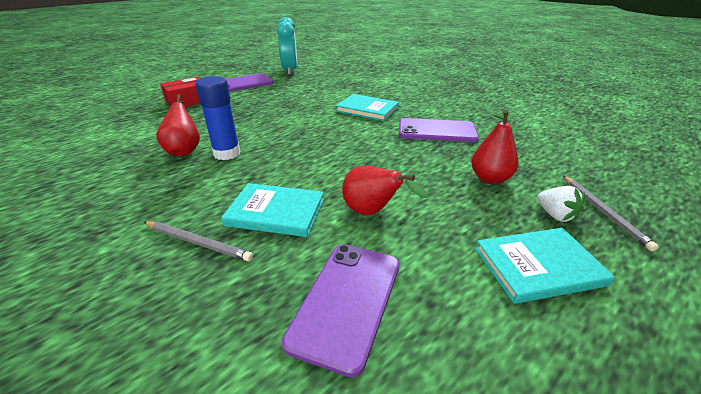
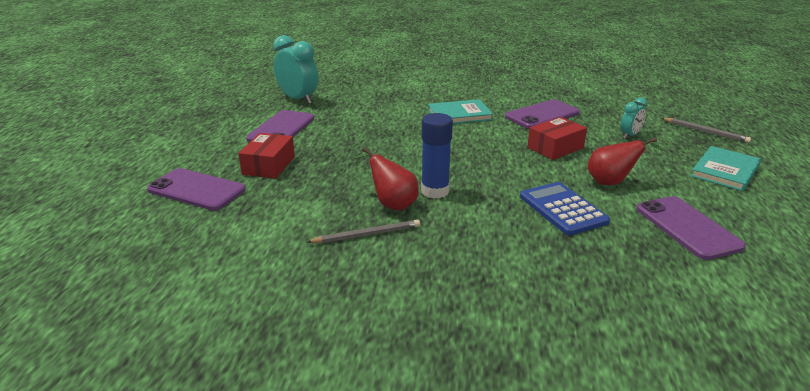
camera: 40 degrees left, 5 degrees down
grey pencil [144,221,253,261] -> grey pencil moved to [307,219,420,243]
turquoise book [221,183,324,237] -> blue calculator [520,182,610,235]
red pear [471,110,519,184] -> turquoise clock [620,97,647,139]
white strawberry [537,186,585,224] -> none
none -> purple phone [147,168,246,210]
none -> red box [527,117,587,160]

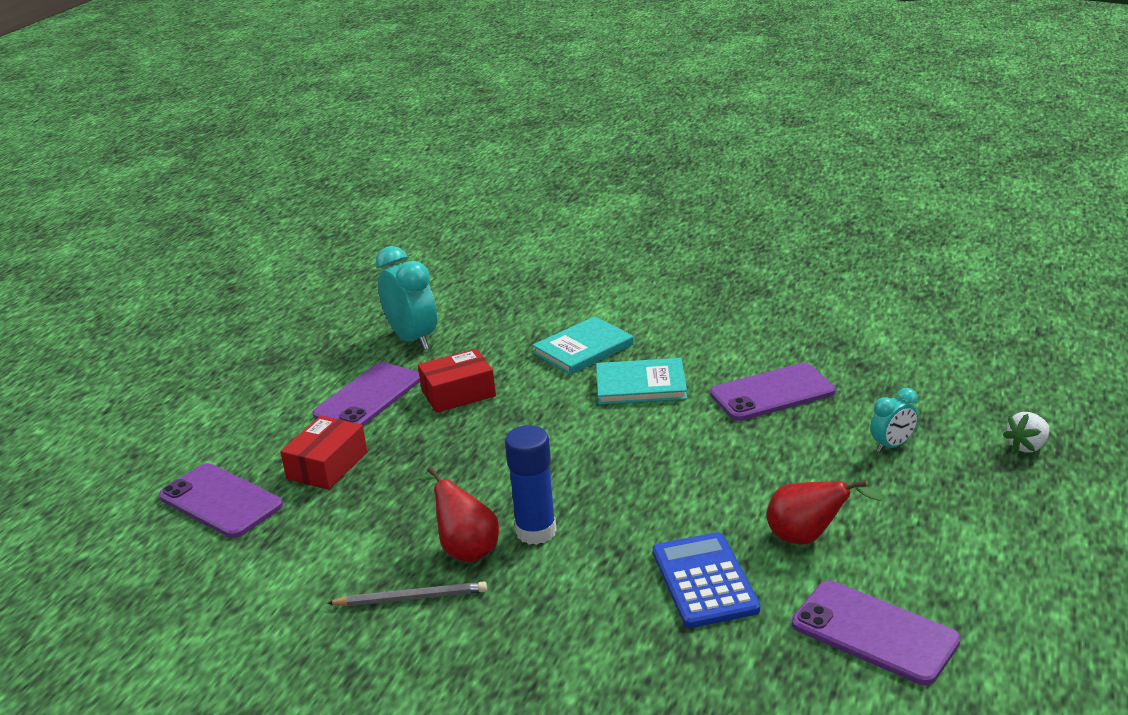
camera: 15 degrees right, 0 degrees up
red box [527,117,587,160] -> red box moved to [418,349,496,413]
purple phone [637,196,746,260] -> purple phone turned 45 degrees counterclockwise [792,581,961,685]
grey pencil [662,118,751,143] -> white strawberry [1003,412,1050,453]
turquoise book [691,146,761,191] -> turquoise book moved to [532,316,634,375]

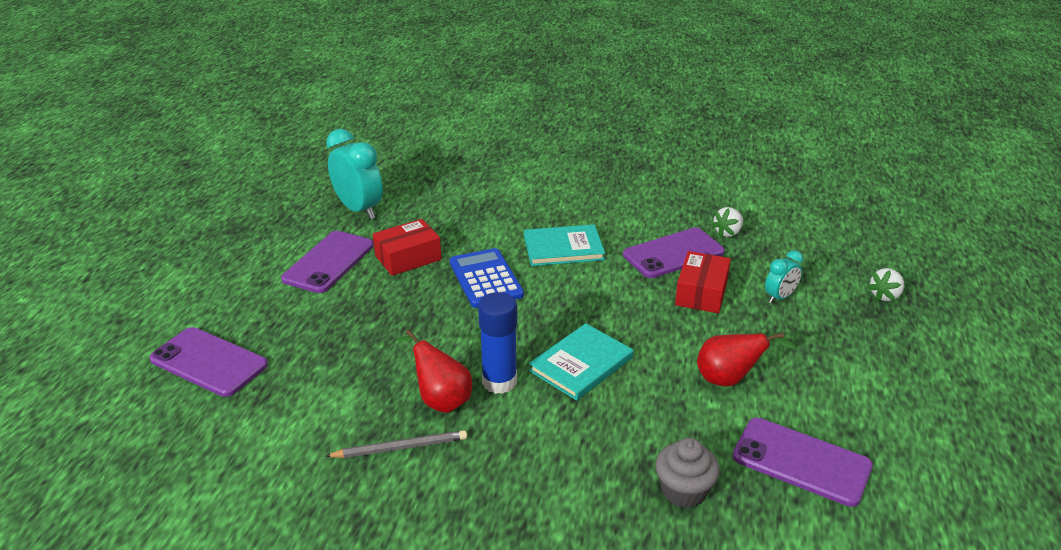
camera: 10 degrees left, 5 degrees up
red box [280,415,368,490] -> red box moved to [675,251,731,313]
turquoise book [532,316,634,375] -> turquoise book moved to [529,323,633,401]
blue calculator [653,532,760,628] -> blue calculator moved to [450,248,524,308]
none -> grey cupcake [656,438,720,508]
none -> white strawberry [711,207,743,238]

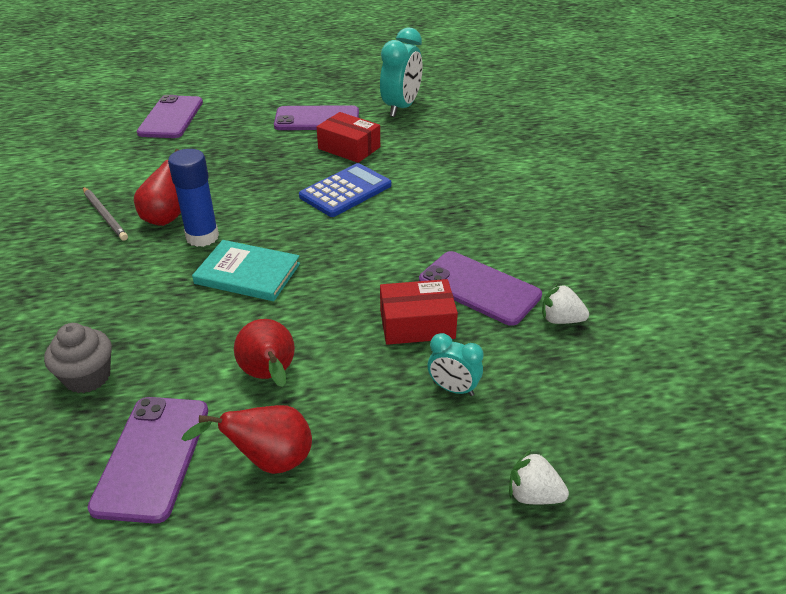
camera: 65 degrees right, 5 degrees up
turquoise book [524,224,605,266] -> none
none -> red pear [181,405,312,474]

